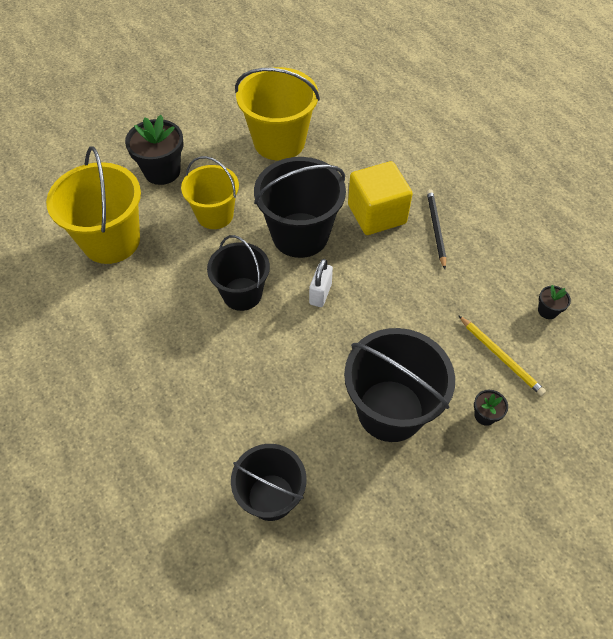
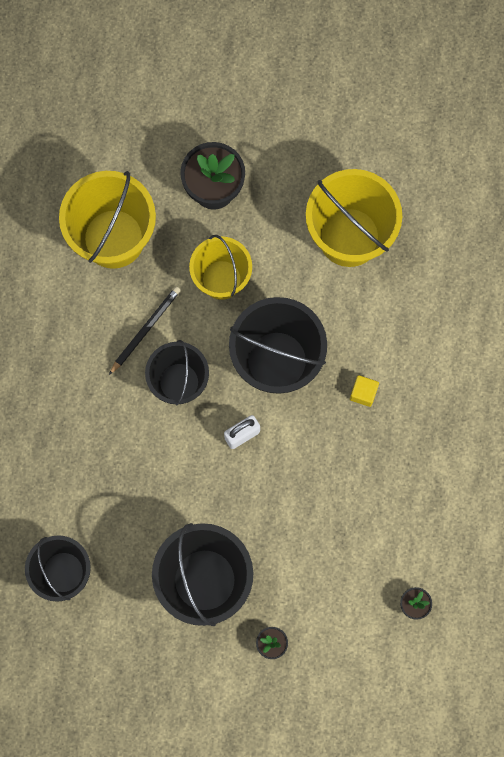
camera: 40 degrees right, 20 degrees up
yellow cube [348,161,413,235] -> yellow cube [350,375,379,407], size x0.43
black pencil [427,189,446,269] -> black pencil moved to [109,286,181,375]
yellow pencil [458,315,546,396] -> none

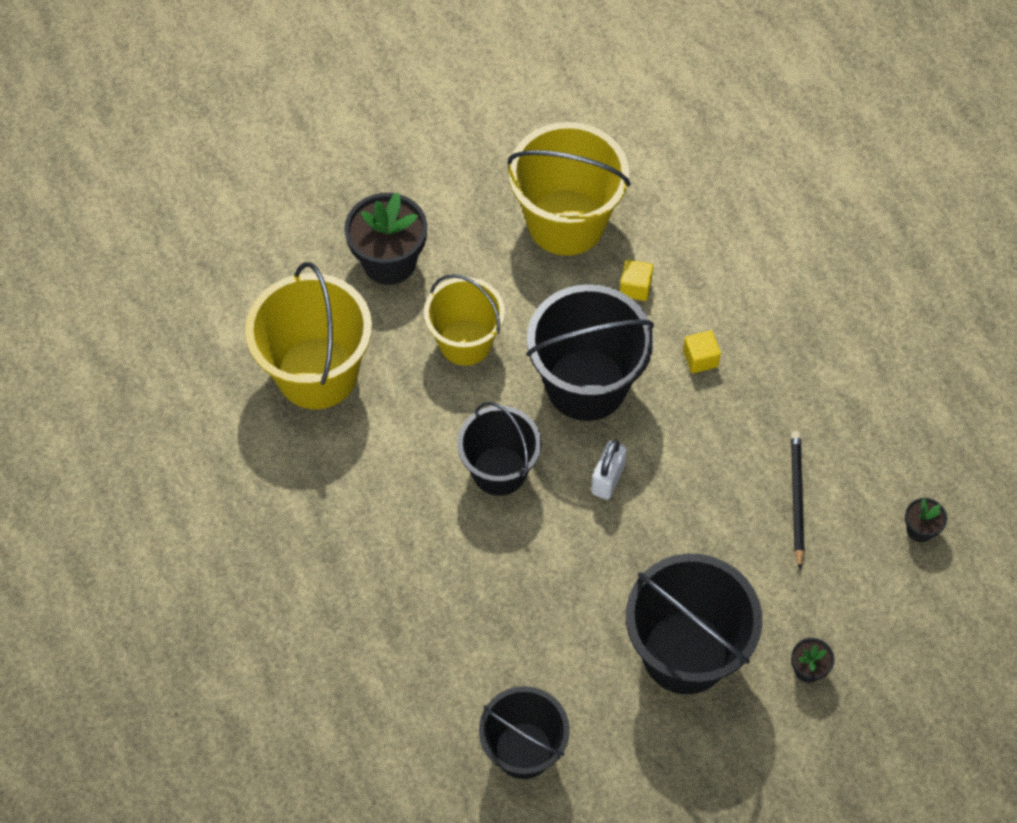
camera: 35 degrees left, 15 degrees down
black pencil [109,286,181,375] -> black pencil moved to [791,431,804,570]
none -> yellow cube [620,260,653,301]

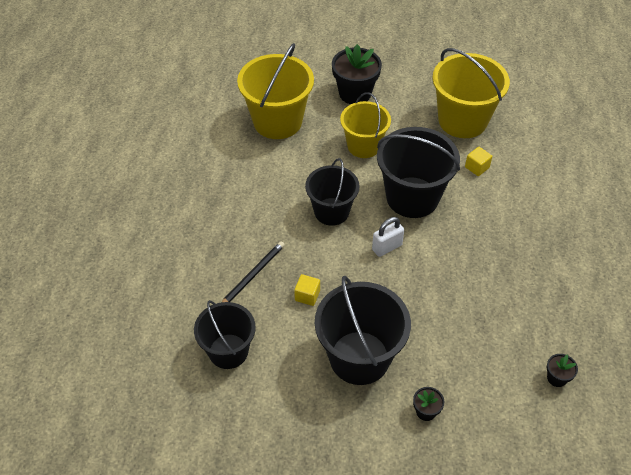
camera: 35 degrees right, 10 degrees down
yellow cube [683,330,721,374] -> yellow cube moved to [294,274,320,306]
black pencil [791,431,804,570] -> black pencil moved to [222,241,285,302]

